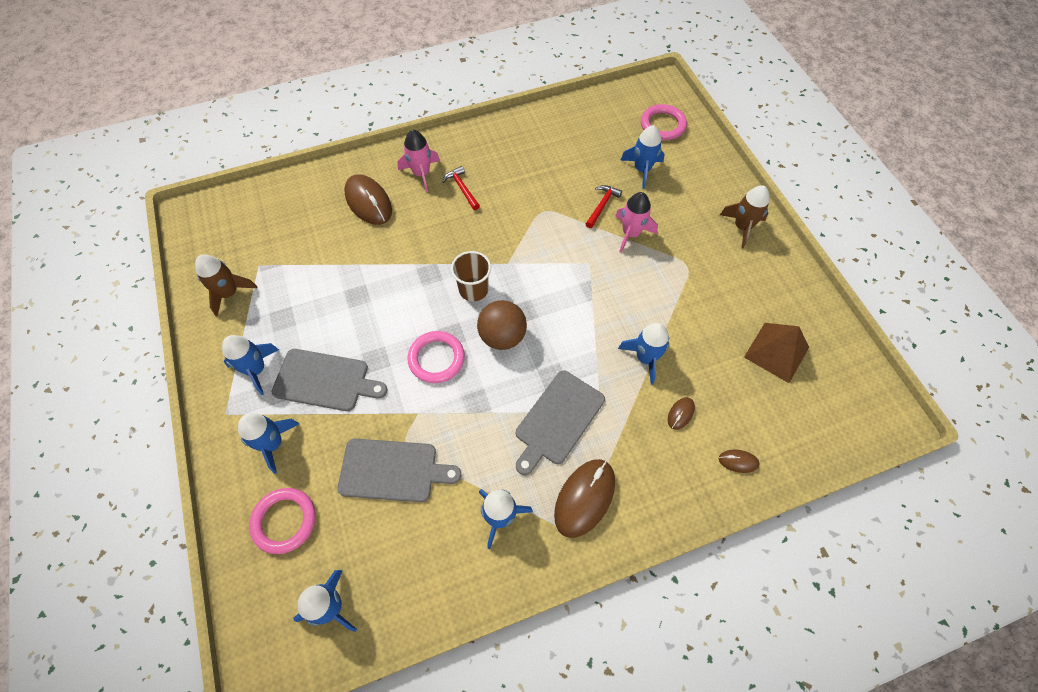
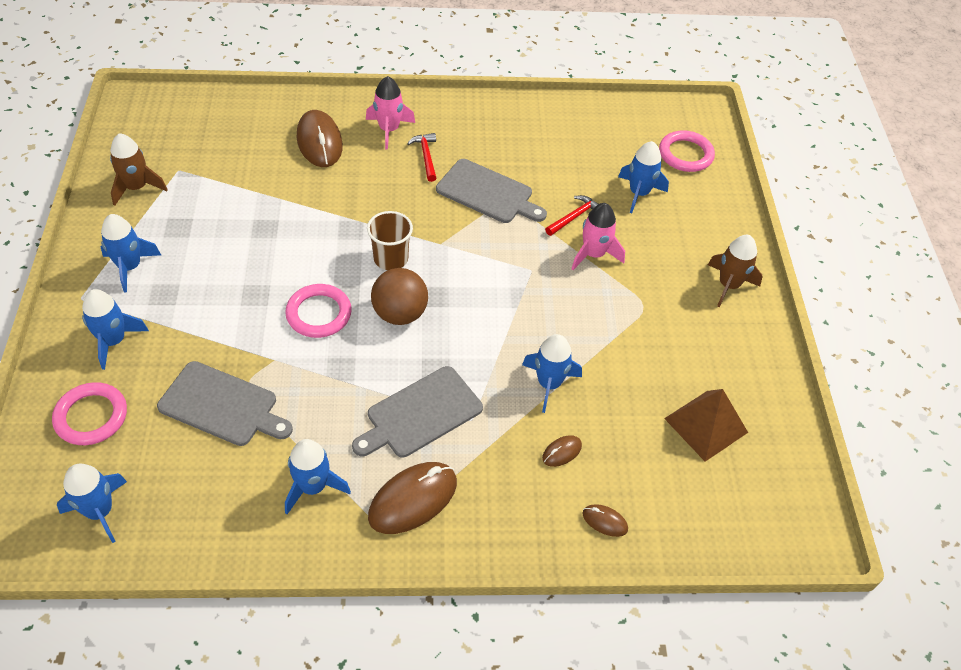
camera: 15 degrees right, 10 degrees down
grey cutting board [272,349,387,411] -> grey cutting board moved to [436,159,547,223]

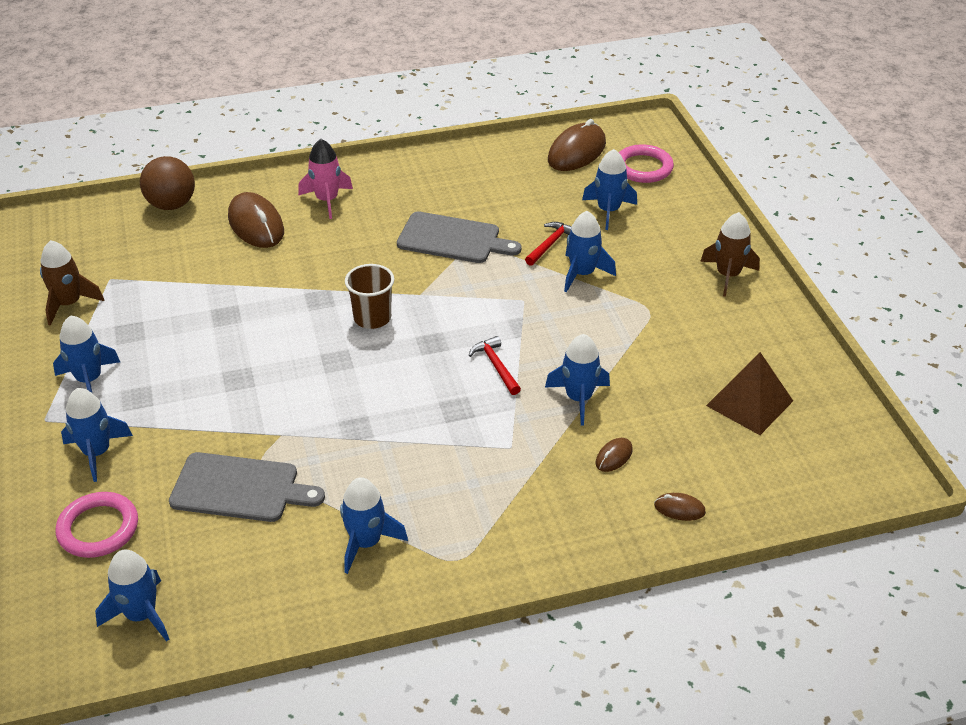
camera: 10 degrees left, 10 degrees down
pink ring [285,284,352,338] -> none
grey cutting board [352,366,483,457] -> none
brown mouse [368,462,457,534] -> brown mouse moved to [548,119,606,171]
brown ball [371,268,428,325] -> brown ball moved to [140,156,195,210]
red hammer [407,133,436,182] -> red hammer moved to [469,336,521,395]
pink rocket [572,203,625,270] -> blue rocket [564,211,616,292]

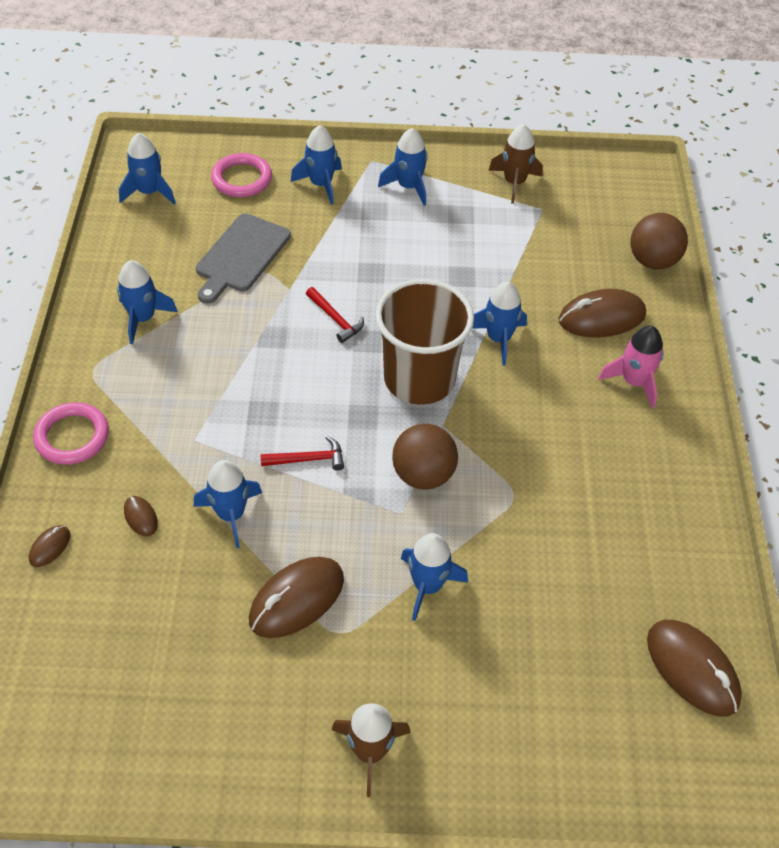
camera: 105 degrees right, 10 degrees up
brown cup [345,264,394,329] -> brown cup [375,279,474,405], size x1.84
grey cutting board [397,212,522,263] -> none
red hammer [525,222,572,266] -> red hammer moved to [306,287,364,343]
blue rocket [582,149,637,230] -> blue rocket moved to [472,282,527,366]
pink ring [619,144,674,183] -> pink ring moved to [33,402,109,465]
brown pyramid [706,352,793,435] -> none
none -> brown mouse [249,557,344,638]
none -> brown ball [392,424,458,490]

